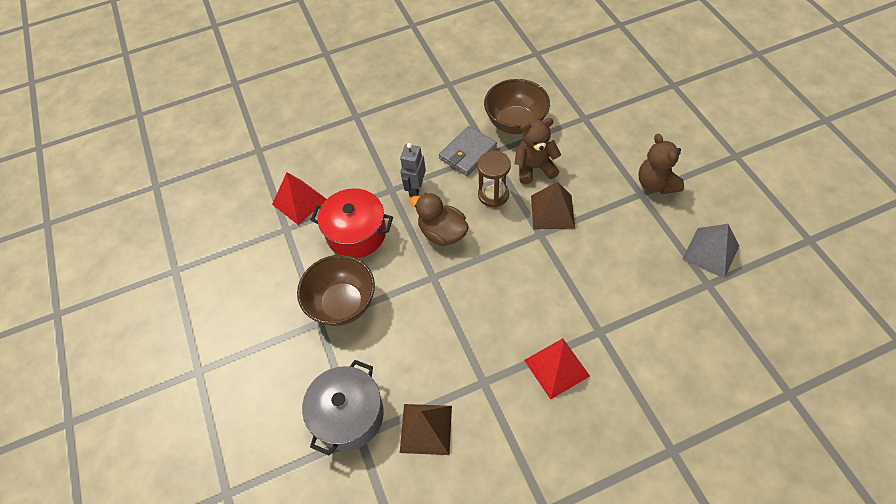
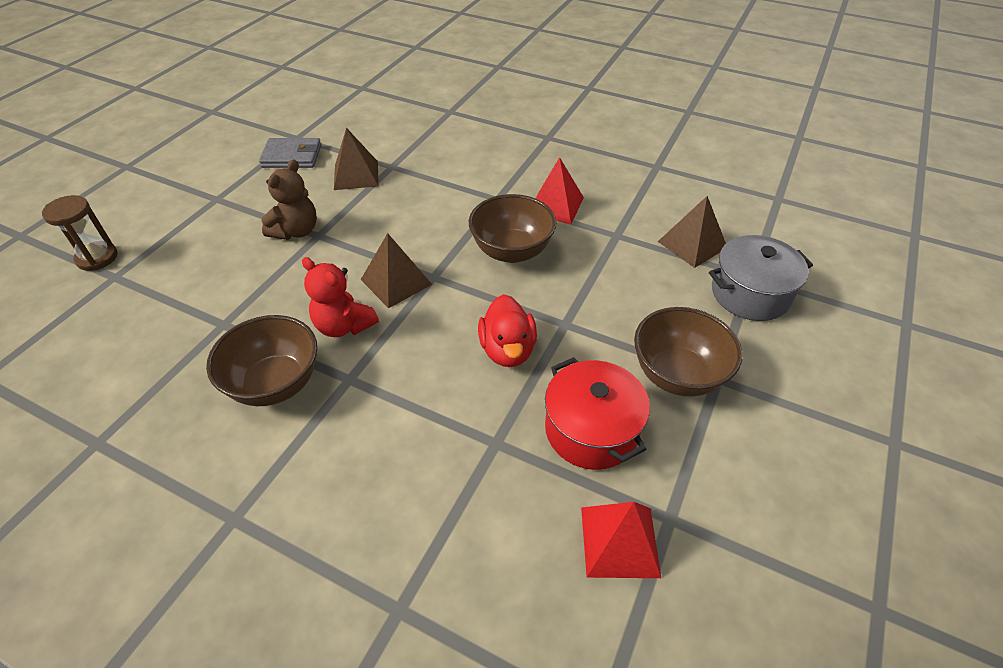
camera: 135 degrees left, 10 degrees down
grey robot [400,143,426,197] -> none
brown duck [410,193,469,246] -> red duck [478,294,537,367]
grey wallet [439,126,497,176] -> grey wallet moved to [259,138,321,168]
brown hourglass [478,151,511,207] -> brown hourglass moved to [42,195,118,271]
brown teddy bear [514,118,561,184] -> red teddy bear [302,257,379,337]
grey pyramid [682,224,739,279] -> brown pyramid [334,128,379,190]
none -> brown bowl [469,194,557,263]

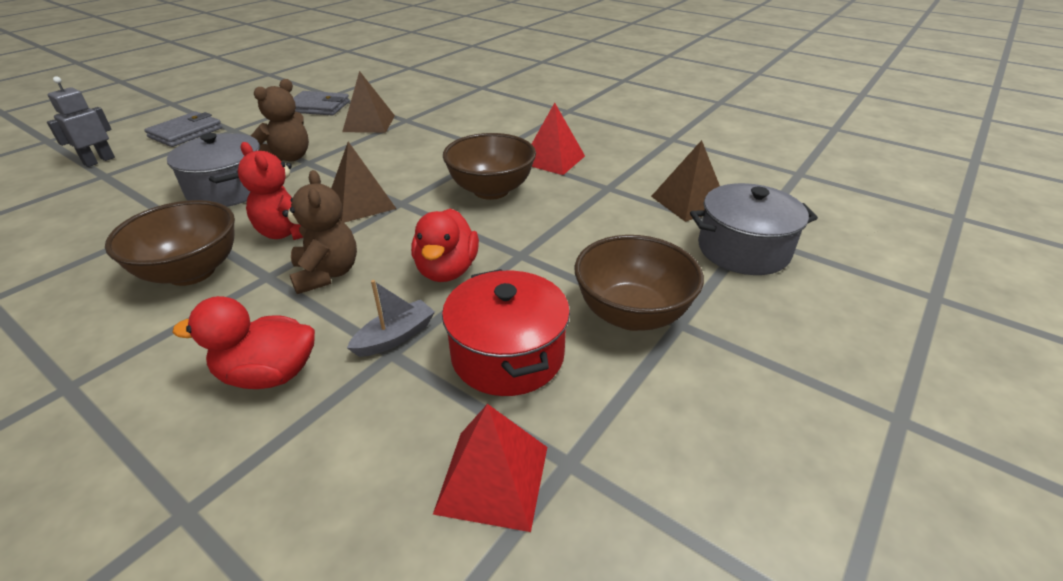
camera: 10 degrees right, 10 degrees down
brown hourglass [42,195,118,271] -> grey robot [47,76,115,167]
none -> grey wallet [144,112,222,147]
none -> grey pot [167,133,260,207]
none -> red duck [173,296,315,389]
none -> brown teddy bear [282,170,357,294]
none -> grey boat [347,280,435,357]

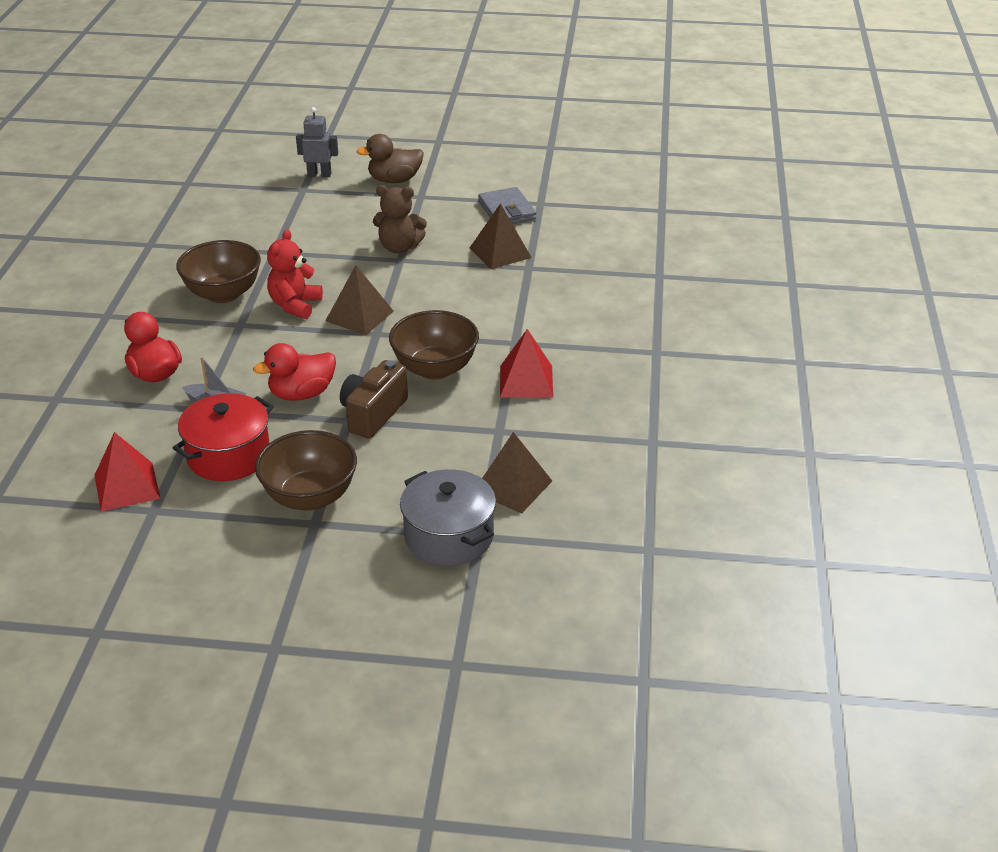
camera: 60 degrees right, 0 degrees up
grey wallet [144,112,222,147] -> brown duck [356,134,424,183]
grey pot [167,133,260,207] -> none
brown teddy bear [282,170,357,294] -> none
none -> brown camera [340,360,408,439]

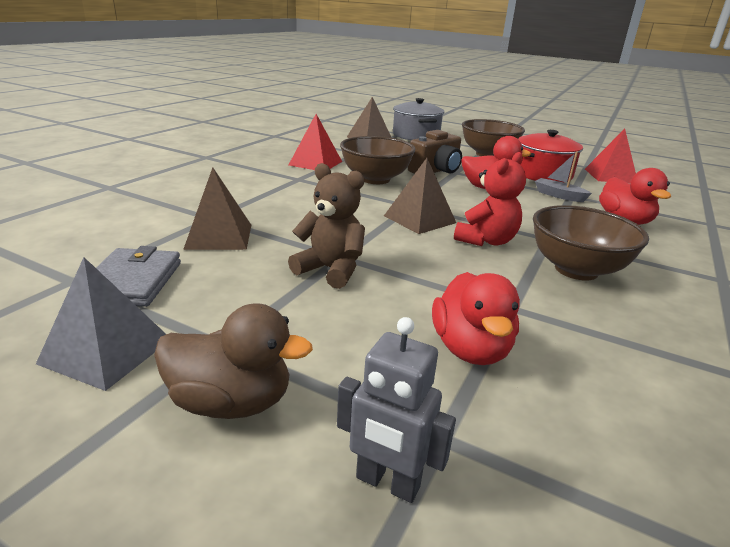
camera: 160 degrees left, 10 degrees down
none -> grey pyramid [36,257,166,391]
none -> red duck [432,272,520,365]

